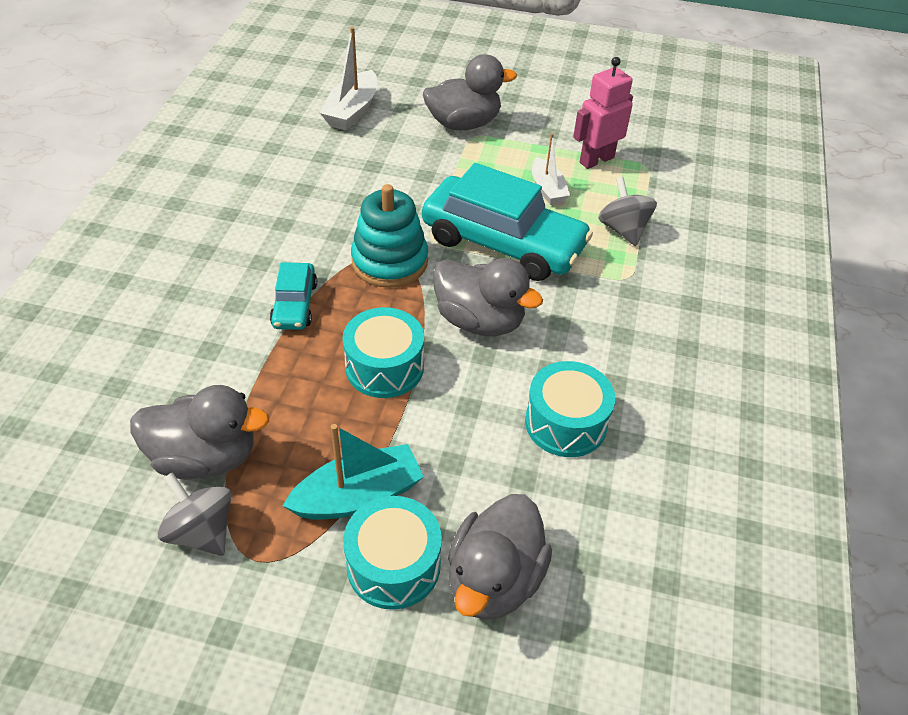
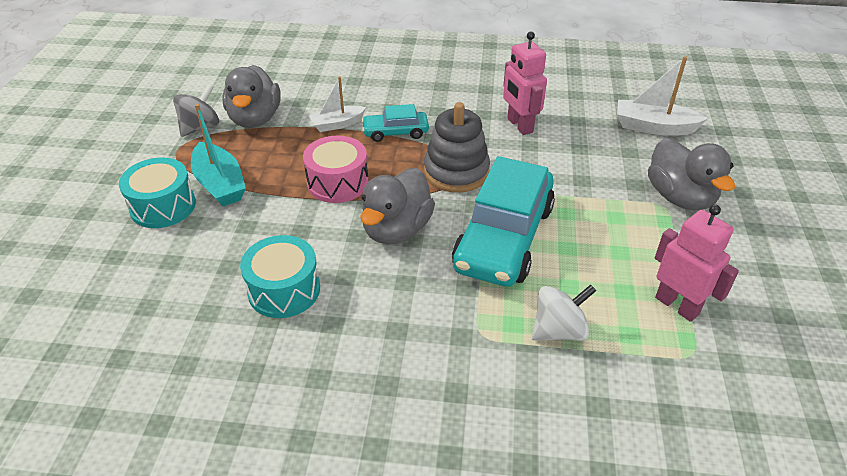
camera: 85 degrees right, 5 degrees down
turquoise drum [342,307,424,398] -> pink drum [303,136,369,203]
turquoise stacking toy [351,184,428,288] -> grey stacking toy [424,102,490,193]
grey duck [448,494,552,620] -> none
white boat [532,133,570,205] -> white boat moved to [309,76,366,132]
grey spinning top [598,177,657,246] -> white spinning top [532,284,596,341]
none -> pink robot [503,32,547,135]

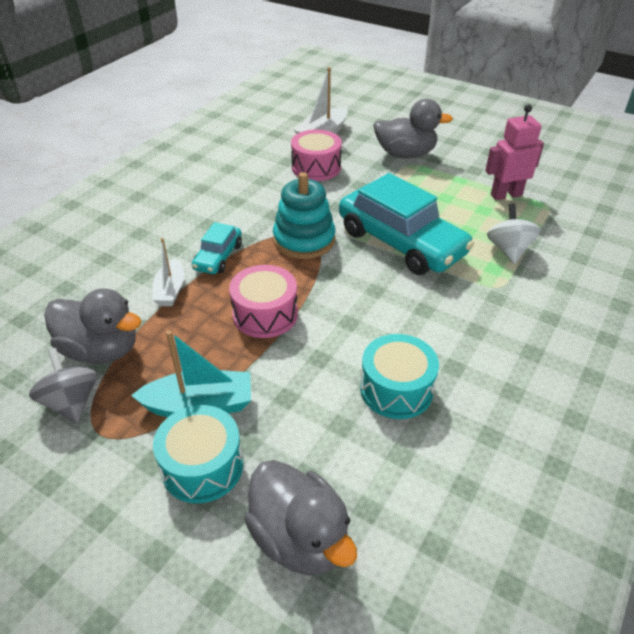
camera: 65 degrees left, 0 degrees up
grey duck [360,168,435,245] -> grey duck moved to [244,460,357,575]
grey stacking toy [424,102,490,193] -> turquoise stacking toy [273,172,335,259]
pink robot [503,32,547,135] -> none
none -> pink drum [291,129,342,181]

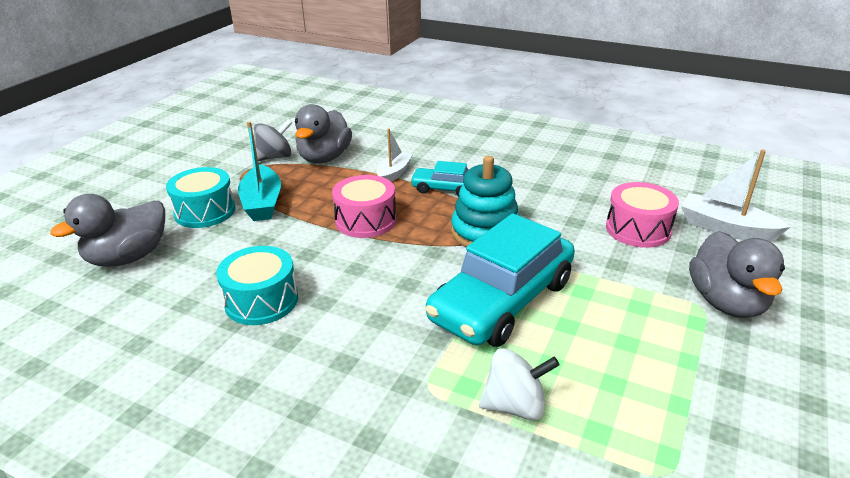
camera: 85 degrees right, 10 degrees down
white boat [152,238,184,306] -> white boat turned 120 degrees clockwise [377,129,413,182]
pink robot [485,104,544,200] -> none

